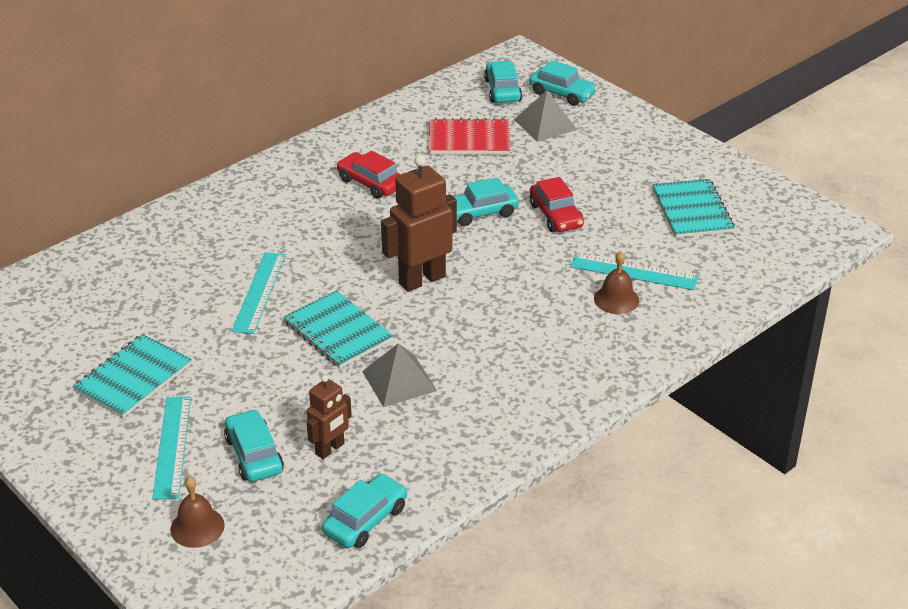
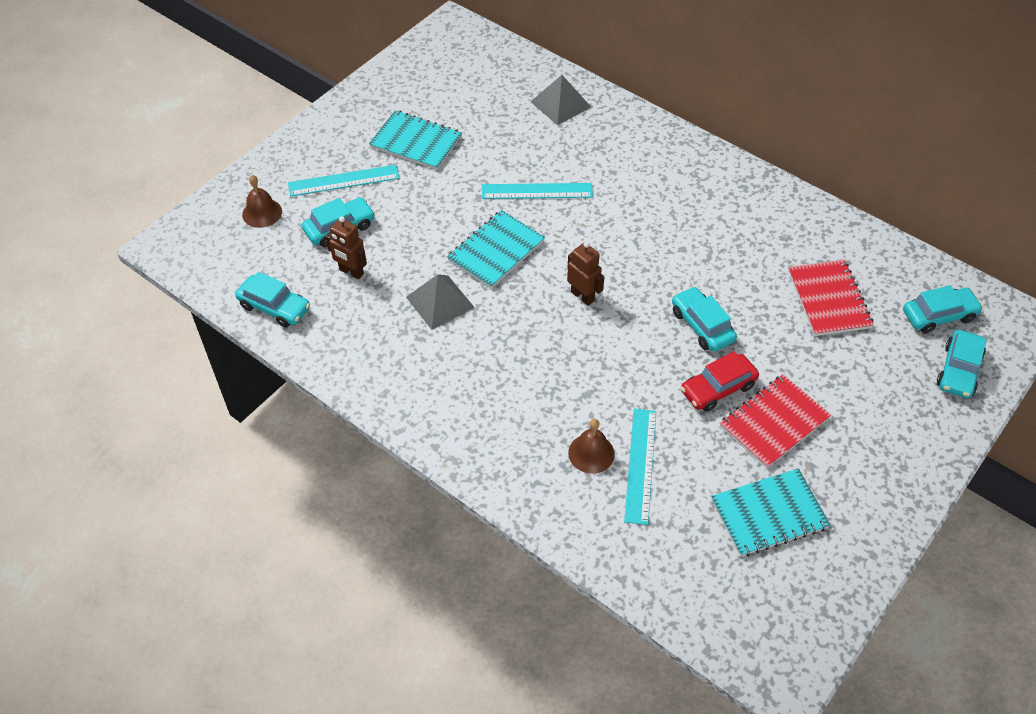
camera: 80 degrees right, 15 degrees up
red car [337,151,401,199] -> none
brown robot [381,155,457,292] -> brown robot [567,242,604,306], size x0.58
grey pyramid [514,90,577,142] -> grey pyramid moved to [530,75,591,125]
none -> red notebook [720,374,831,469]

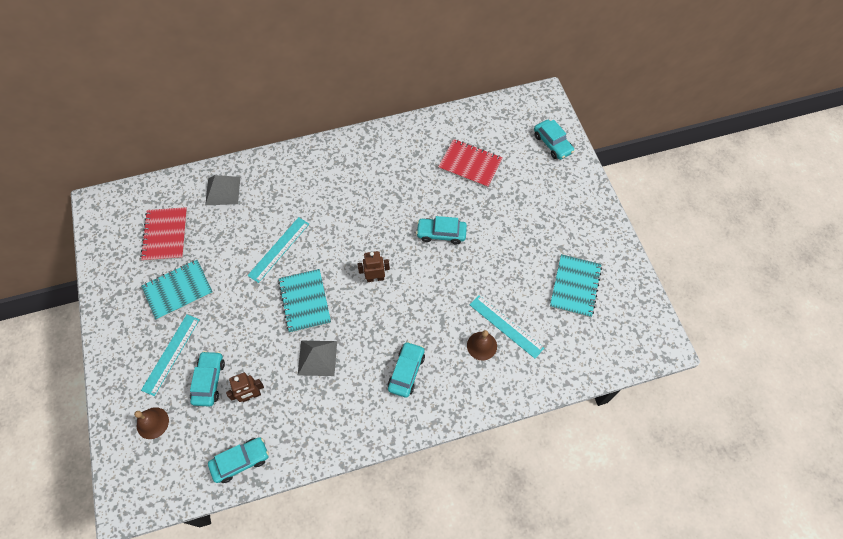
camera: 55 degrees left, 10 degrees up
red car [681,351,759,412] -> none
red notebook [720,374,831,469] -> red notebook moved to [140,207,187,261]
turquoise car [903,285,983,333] -> turquoise car moved to [388,341,425,398]

